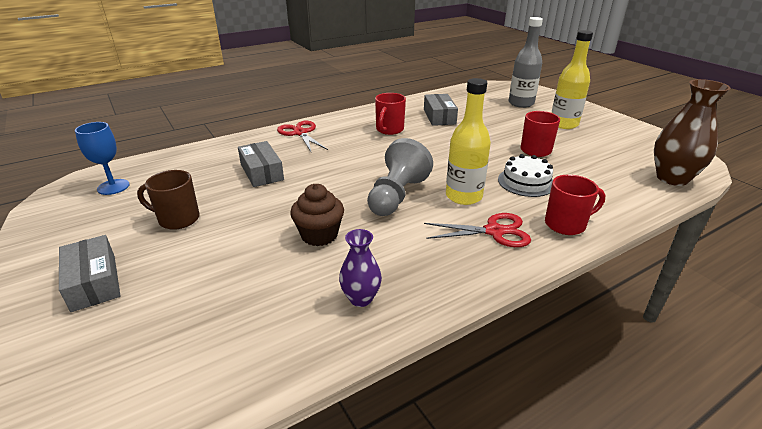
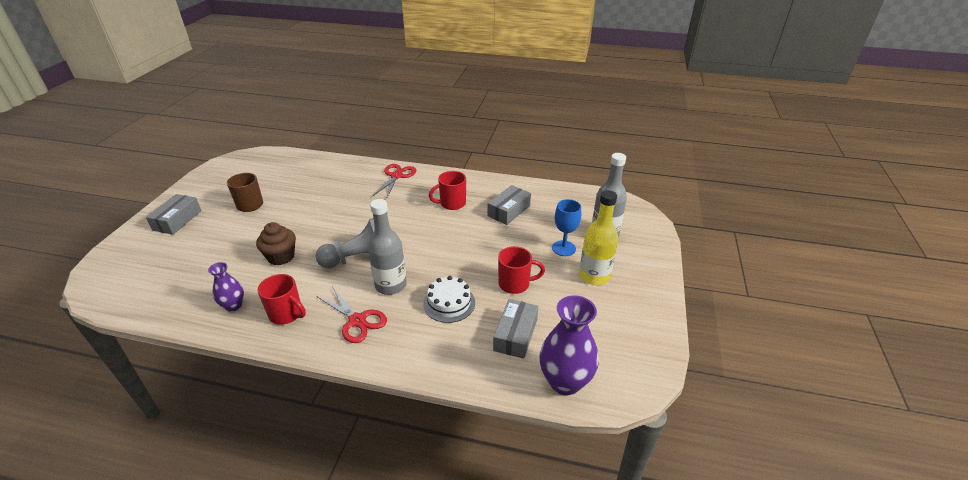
camera: 45 degrees right, 5 degrees up
blue goblet [75,122,130,195] -> blue goblet moved to [552,199,581,256]
grey box [238,141,284,187] -> grey box moved to [493,299,538,359]
yellow bottle [446,78,491,205] -> grey bottle [368,199,407,295]
red mug [545,175,605,235] -> red mug moved to [257,274,306,325]
brown vase [654,79,731,186] -> purple vase [540,295,599,396]

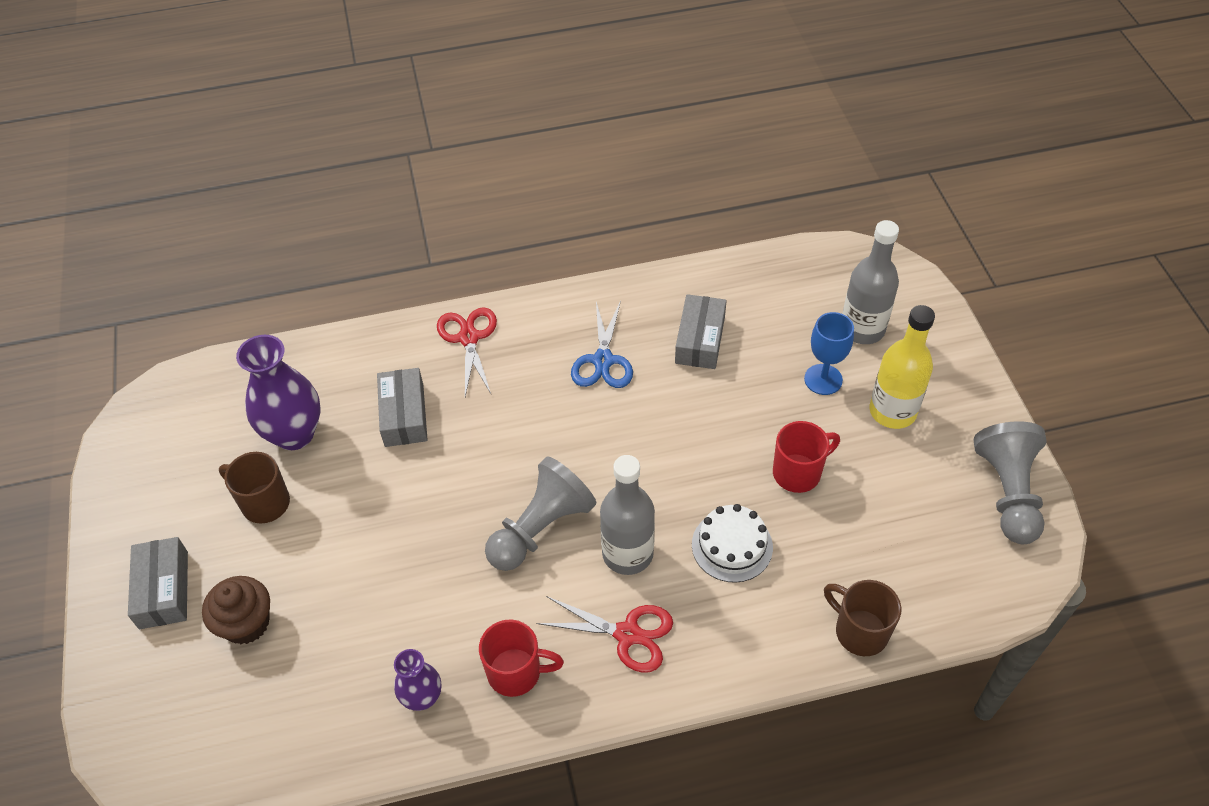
camera: 25 degrees left, 15 degrees up
brown cupcake [256,222,296,266] -> brown cupcake moved to [202,576,270,644]
red mug [429,171,466,210] -> blue scissors [571,301,633,388]
grey box [493,299,538,359] -> grey box moved to [377,368,427,447]
purple vase [540,295,599,396] -> purple vase moved to [236,335,320,450]
none -> brown mug [824,580,901,656]
none -> grey pawn [974,421,1047,544]

